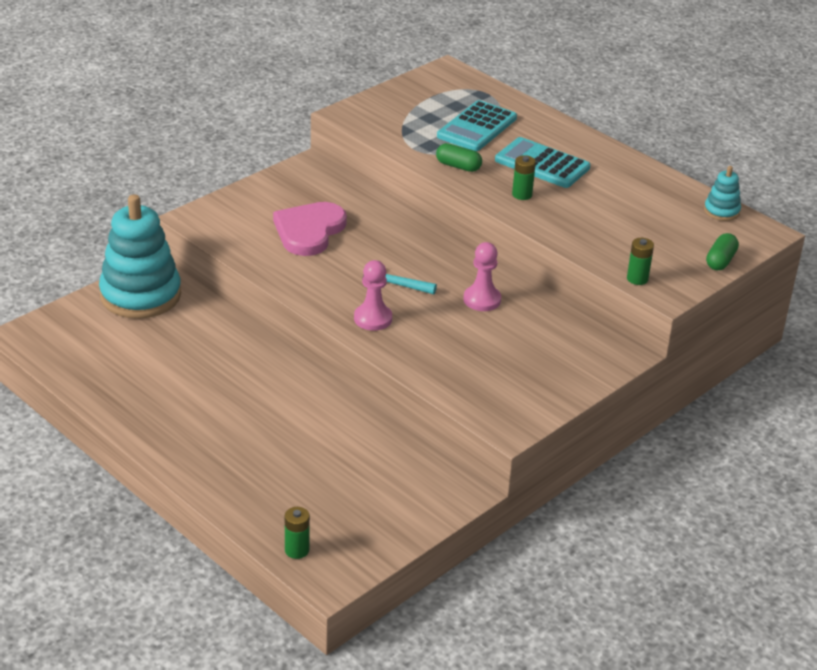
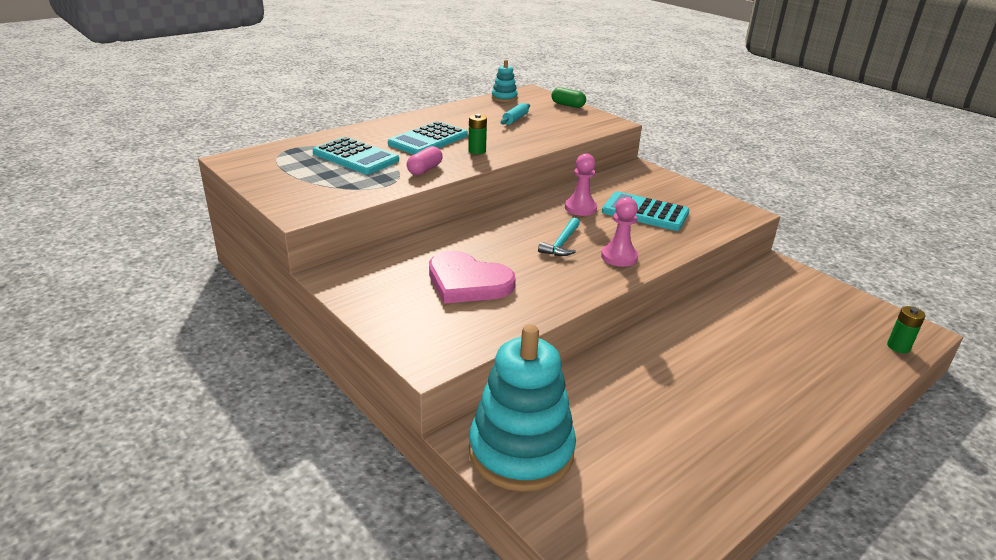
camera: 85 degrees left, 5 degrees down
green capsule [436,143,482,172] -> pink capsule [407,146,443,175]
green battery [627,238,654,285] -> none
none -> turquoise rolling pin [501,103,530,125]
none -> turquoise calculator [602,191,689,231]

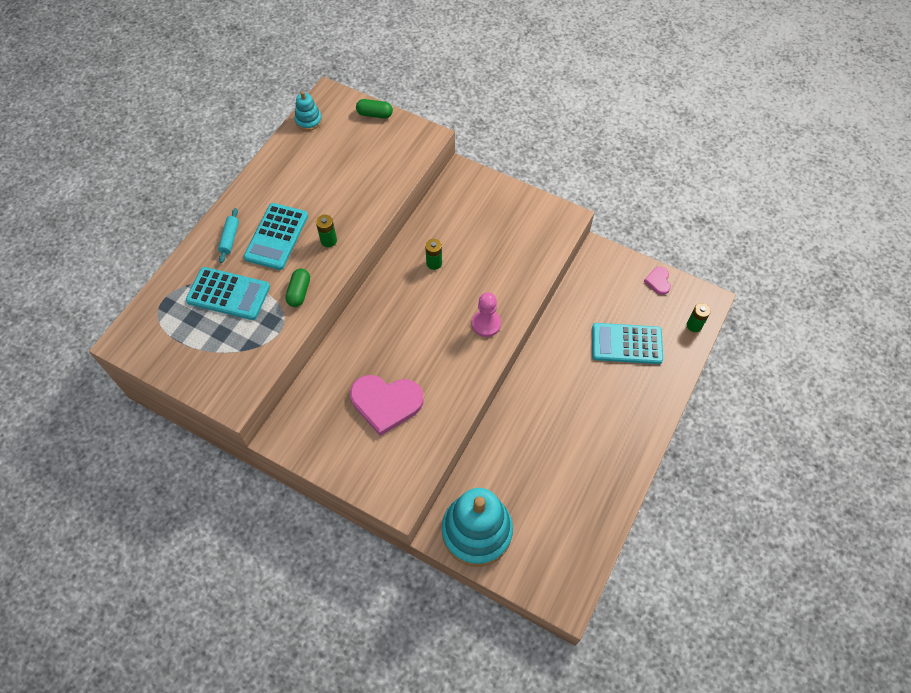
camera: 20 degrees left, 30 degrees up
pink capsule [407,146,443,175] -> green capsule [285,268,310,307]
turquoise rolling pin [501,103,530,125] -> turquoise rolling pin moved to [218,208,239,263]
turquoise hammer [538,218,580,256] -> none
pink pawn [565,153,597,216] -> green battery [425,239,442,270]
turquoise calculator [602,191,689,231] -> turquoise calculator moved to [592,323,663,364]
none -> pink heart [644,267,671,295]

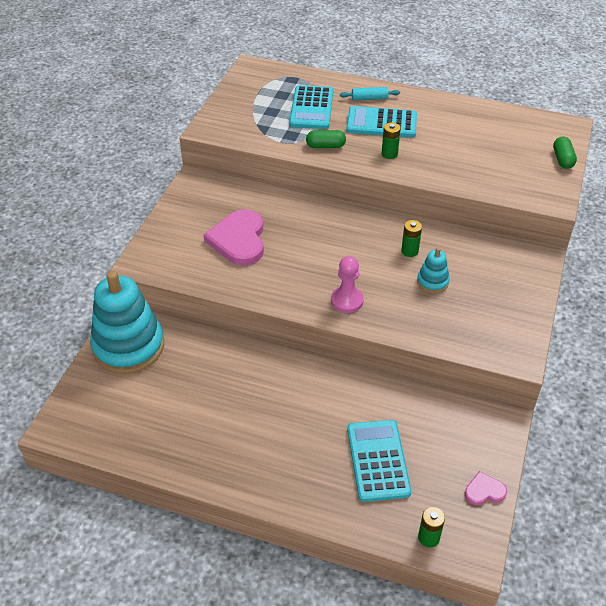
camera: 80 degrees right, 15 degrees down
turquoise stacking toy [294,91,322,131] -> turquoise stacking toy moved to [417,247,450,293]

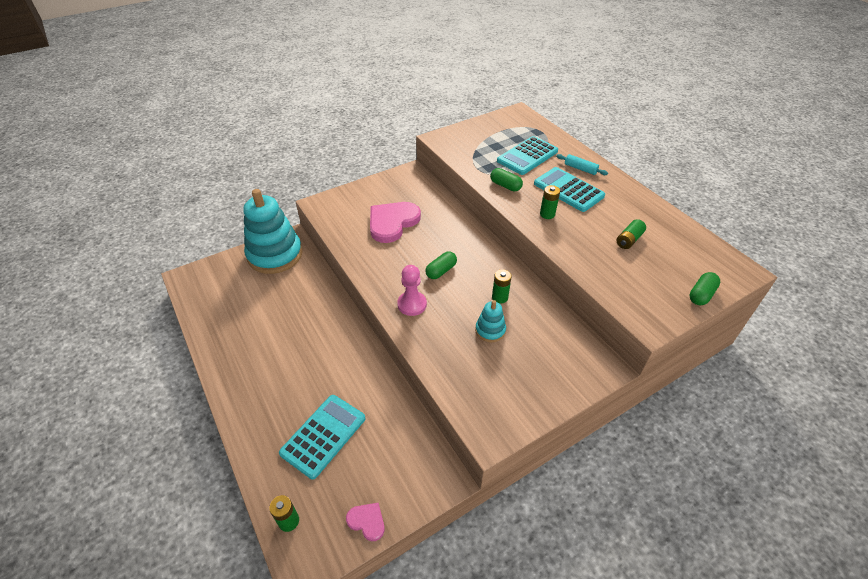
camera: 40 degrees right, 0 degrees up
none -> green capsule [426,251,457,279]
none -> green battery [617,219,646,249]

